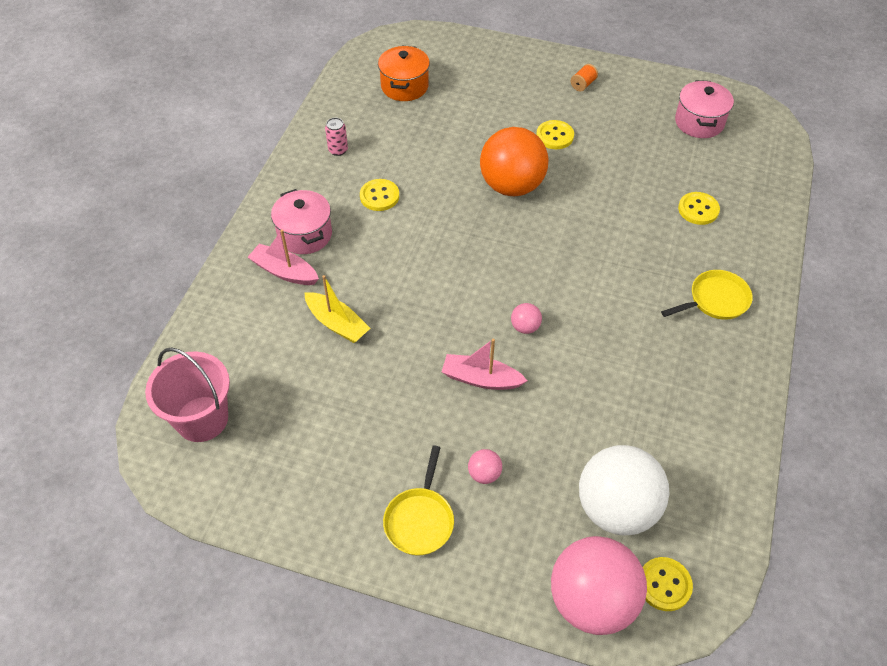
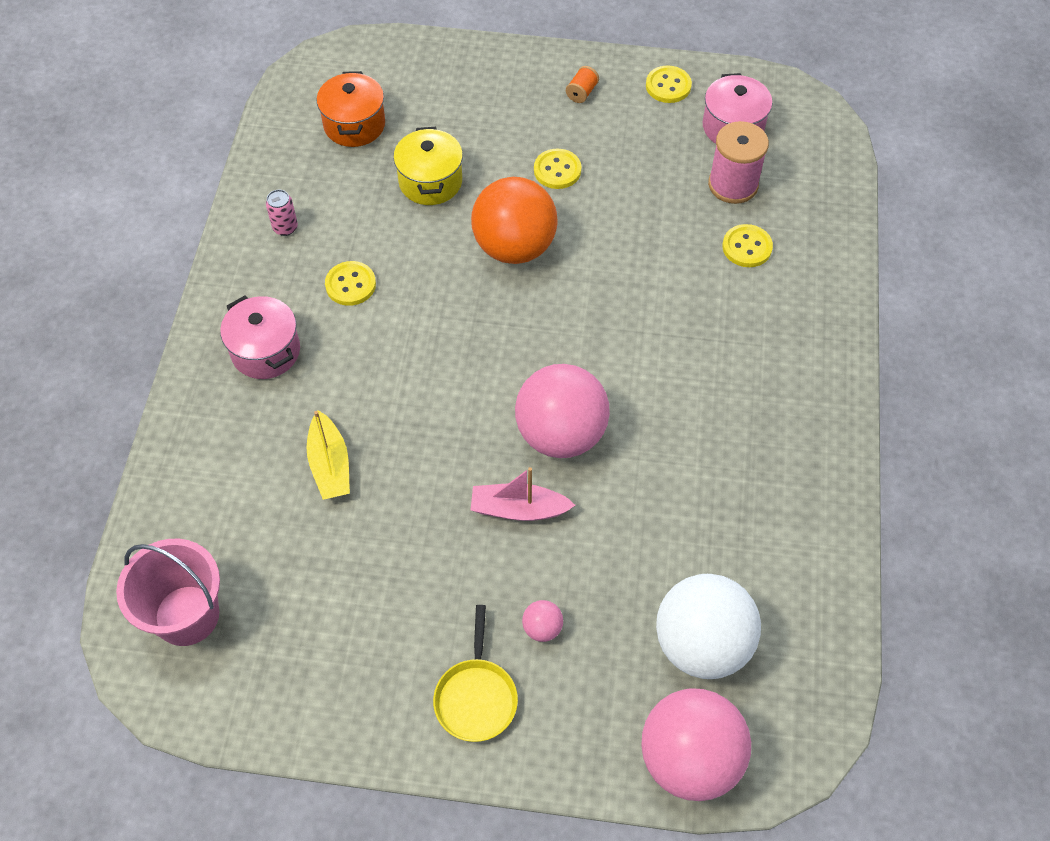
camera: 10 degrees left, 5 degrees up
pink boat [248,230,319,285] -> none
yellow boat [304,275,371,343] -> yellow boat turned 45 degrees clockwise [307,410,350,500]
pink ball [511,303,542,334] -> pink ball [515,364,610,458], size x2.46
yellow button [643,557,693,611] -> yellow button moved to [646,66,692,103]
yellow pan [661,270,753,320] -> none
none -> yellow pot [393,127,463,205]
none -> pink spool [708,121,769,204]

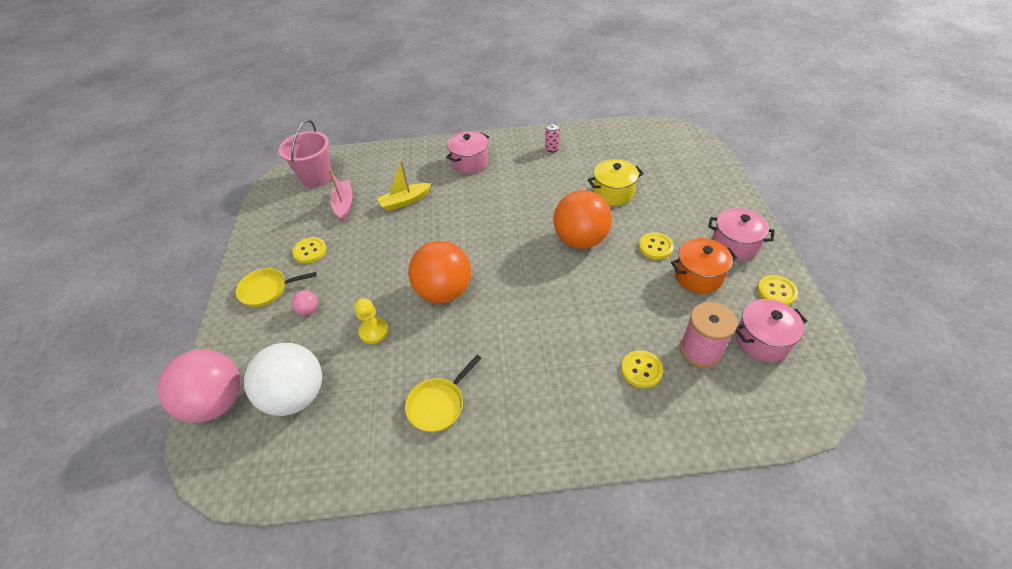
camera: 80 degrees right, 10 degrees down
orange pot [317,71,385,147] -> orange pot moved to [671,238,737,294]
yellow button [325,261,376,306] -> yellow button moved to [292,237,326,263]
pink boat [470,467,575,521] -> pink boat moved to [329,170,353,221]
pink ball [515,364,610,458] -> orange ball [408,241,471,303]
orange spool [566,66,599,103] -> pink pot [708,208,775,261]
none -> yellow pawn [355,298,389,344]
none -> yellow pan [405,355,482,432]

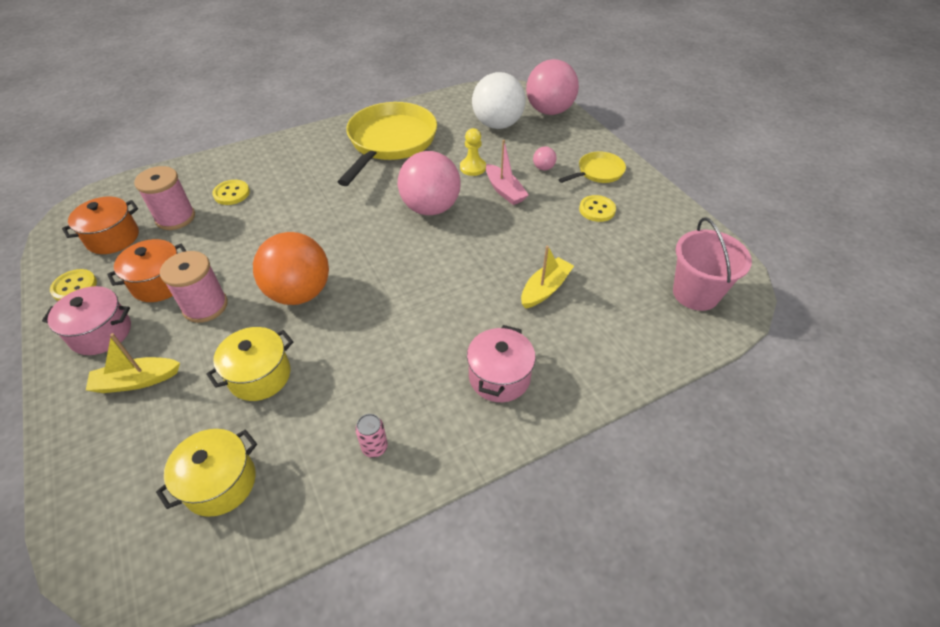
camera: 155 degrees right, 0 degrees up
pink boat [329,170,353,221] -> pink boat moved to [486,140,529,205]
yellow pan [405,355,482,432] -> yellow pan [338,102,437,186], size x2.05
orange ball [408,241,471,303] -> pink ball [398,151,461,215]
yellow button [639,232,674,260] -> pink spool [160,251,228,323]
pink pot [735,299,808,362] -> orange pot [62,197,139,254]
none -> yellow boat [86,333,180,393]
none -> yellow pot [156,429,257,517]

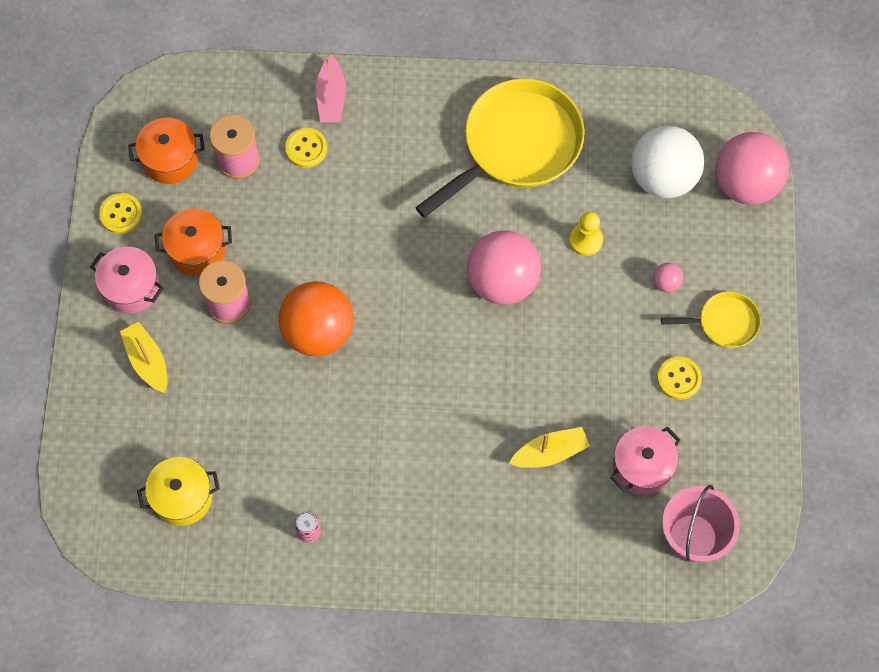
camera: 30 degrees right, 20 degrees up
yellow boat [86,333,180,393] -> yellow boat turned 45 degrees clockwise [120,322,168,393]
yellow pot [206,327,293,401] -> none
pink pot [467,325,536,402] -> pink pot moved to [611,426,681,495]
pink boat [486,140,529,205] -> pink boat moved to [316,55,346,122]

